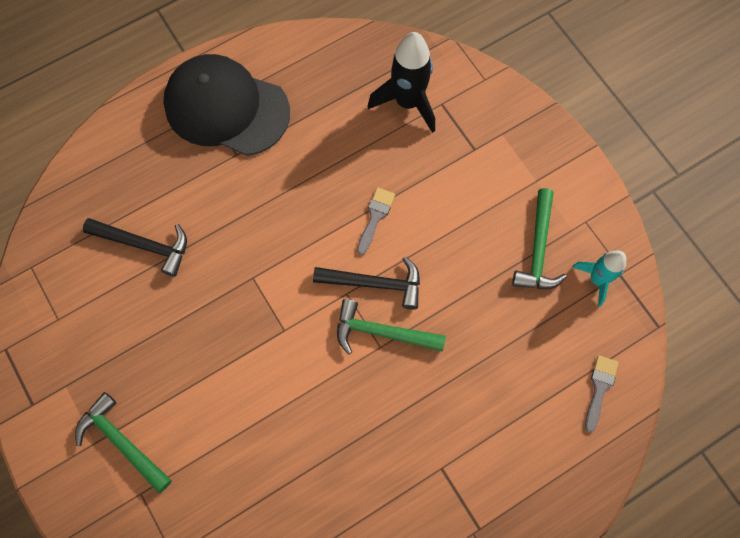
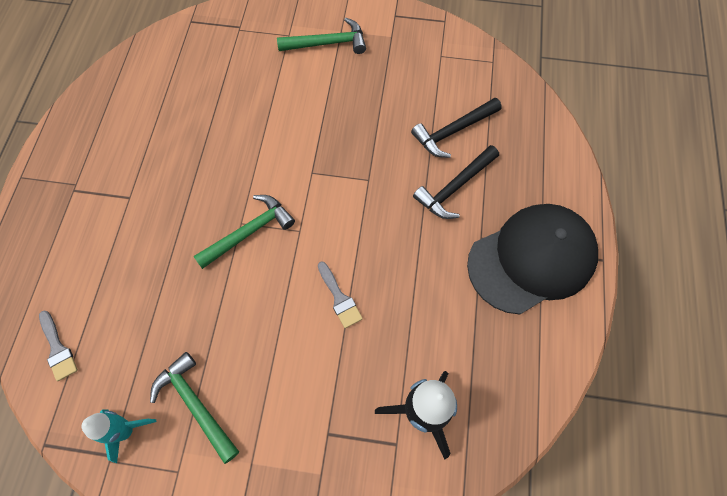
camera: 130 degrees right, 5 degrees down
black hammer [313,256,420,309] -> black hammer moved to [413,145,499,219]

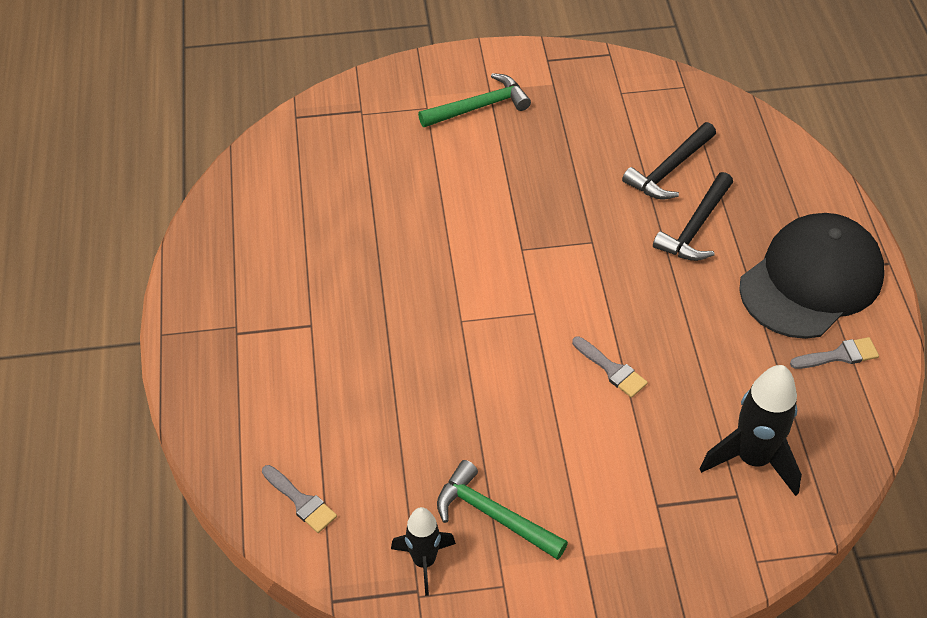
camera: 15 degrees left, 15 degrees down
turquoise rocket [81,409,157,463] -> black rocket [391,507,456,596]
green hammer [193,195,295,269] -> none
none -> grey brush [790,337,879,369]

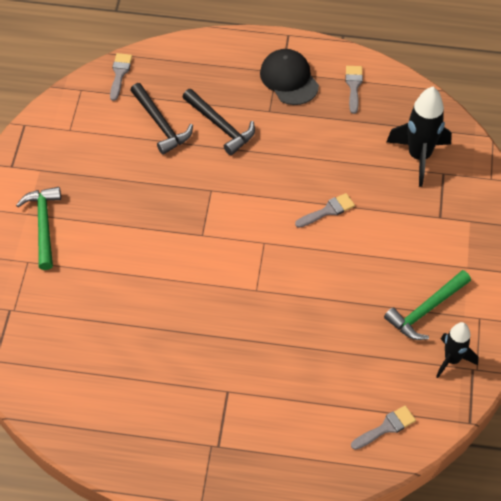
camera: 75 degrees left, 5 degrees up
black cap [739,213,885,339] -> black cap [260,49,319,105], size x0.62
none -> grey brush [110,53,132,101]

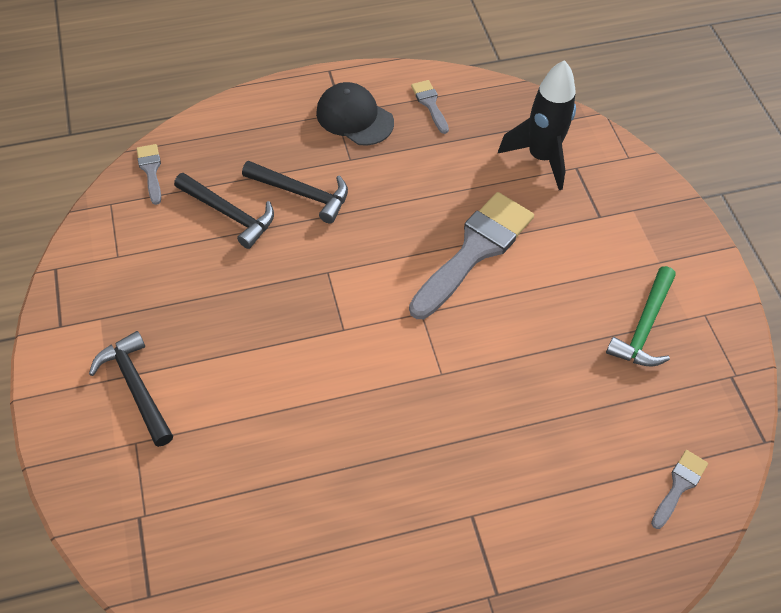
camera: 25 degrees left, 0 degrees up
green hammer [16,187,61,270] -> black hammer [89,331,173,447]
grey brush [295,193,355,228] -> grey brush [409,192,534,319], size x2.18
black rocket [436,322,478,378] -> none

